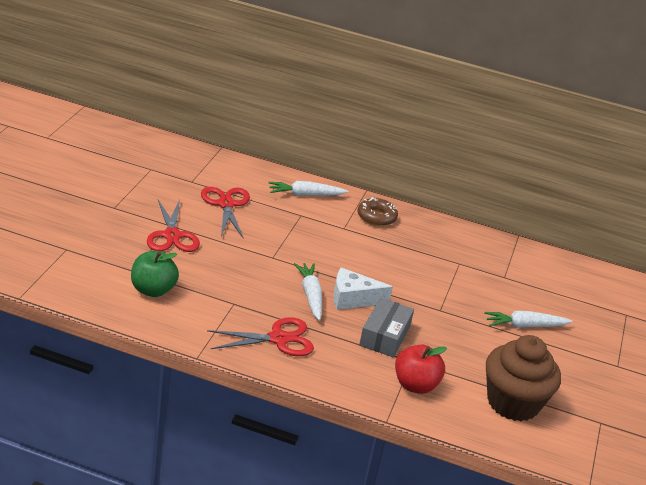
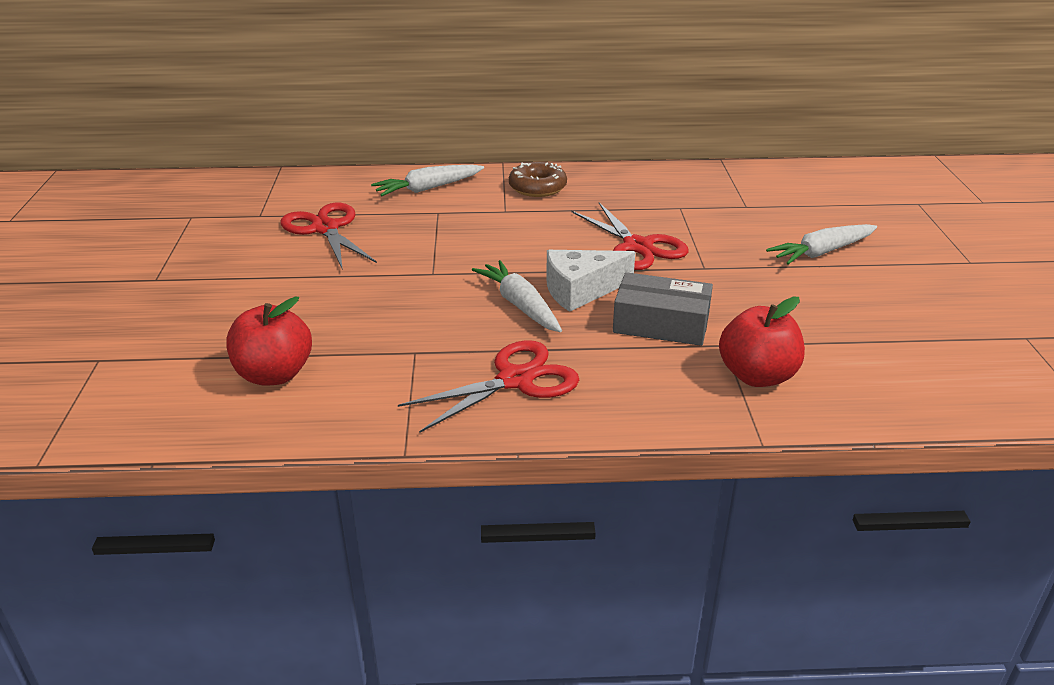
camera: 15 degrees left, 0 degrees up
green apple [131,251,179,297] -> red apple [226,297,312,386]
red scissors [147,199,200,252] -> red scissors moved to [572,202,688,270]
grey box [359,298,414,358] -> grey box turned 75 degrees counterclockwise [613,272,713,346]
brown cupcake [486,335,561,421] -> none

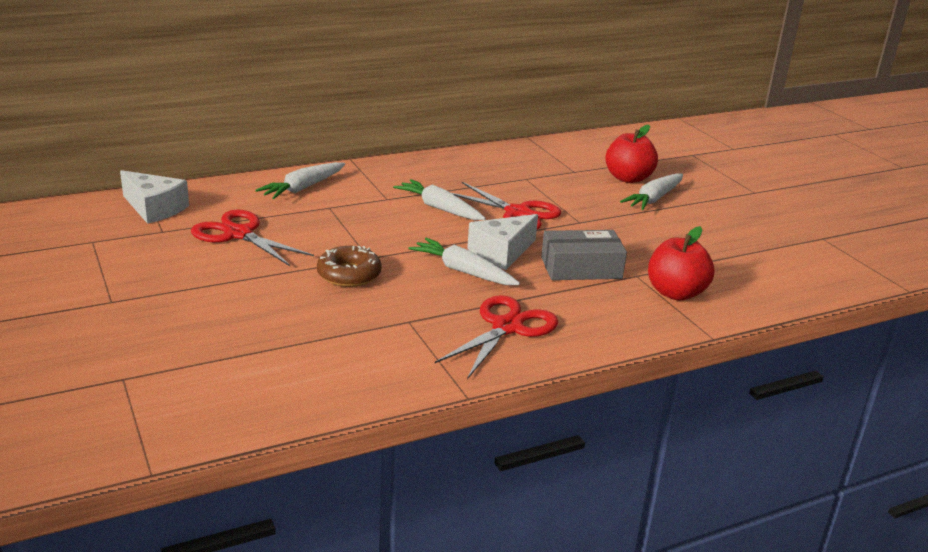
camera: 25 degrees left, 5 degrees down
red apple [226,297,312,386] -> red apple moved to [605,125,658,183]
brown donut [509,162,567,197] -> brown donut moved to [317,246,382,287]
none -> white cheese [120,170,189,224]
none -> white carrot [393,179,486,220]

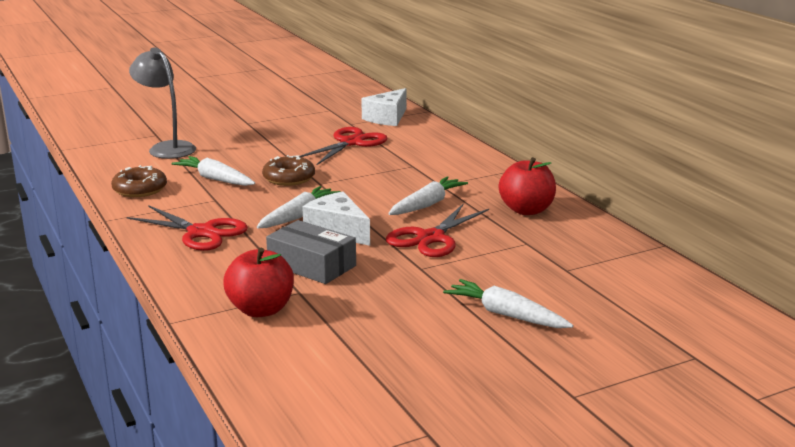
camera: 90 degrees right, 5 degrees down
white carrot [255,162,345,199] -> white carrot moved to [171,156,255,186]
grey box [541,230,627,280] -> grey box turned 45 degrees counterclockwise [266,220,356,284]
red apple [605,125,658,183] -> red apple moved to [499,157,556,215]
none -> brown donut [111,165,167,197]
none -> grey lamp [129,47,196,159]

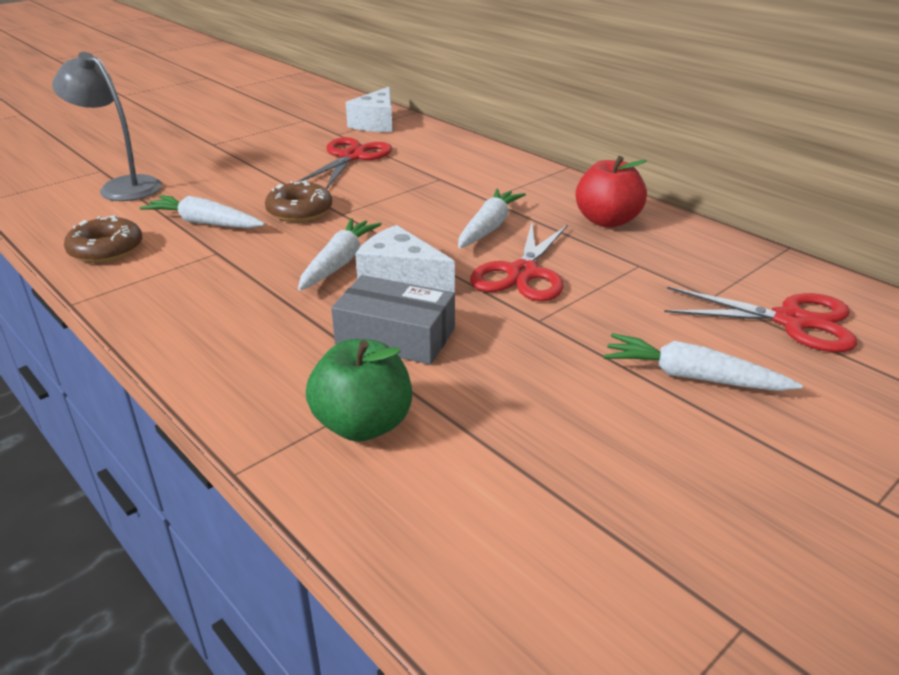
camera: 15 degrees left, 10 degrees up
red scissors [127,205,248,251] -> red scissors moved to [664,287,857,352]
red apple [223,248,294,317] -> green apple [306,339,412,442]

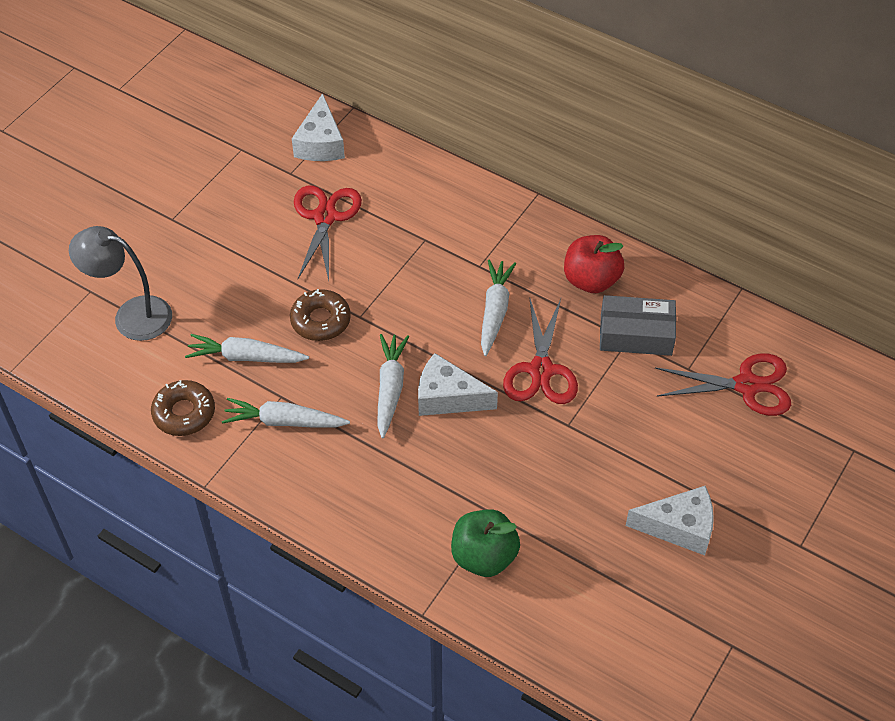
camera: 15 degrees left, 20 degrees up
grey box [331,275,455,365] -> grey box moved to [600,295,676,356]
white carrot [603,333,803,391] -> white carrot moved to [222,398,350,428]
none -> white cheese [626,486,714,555]

